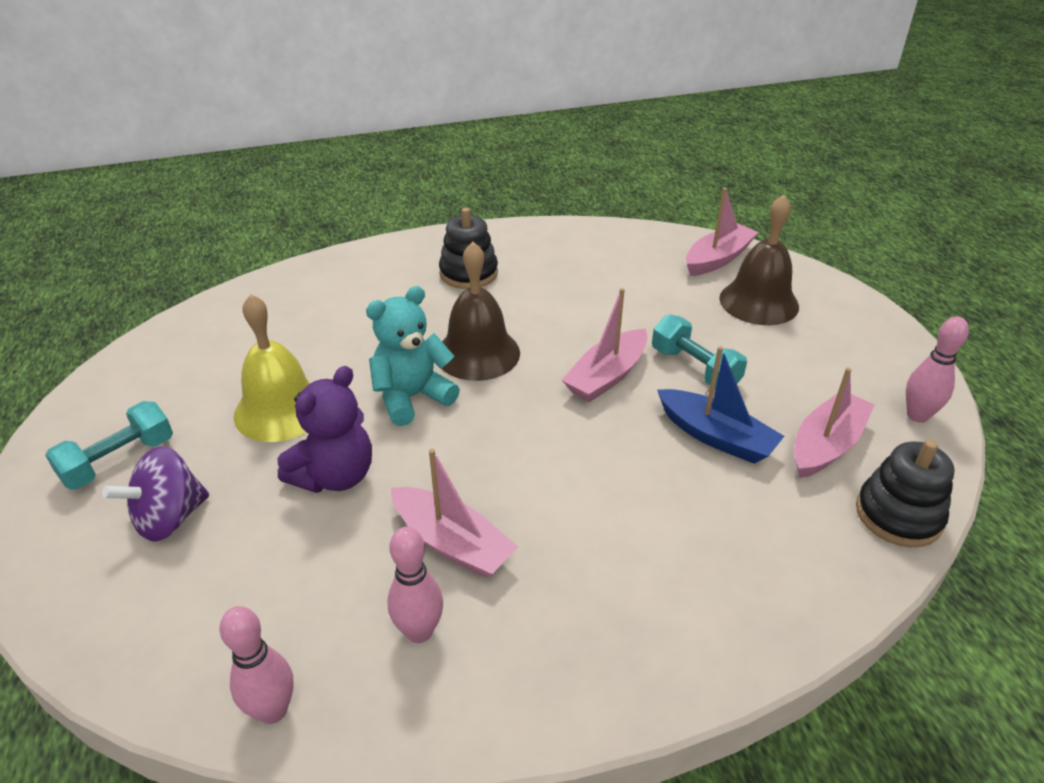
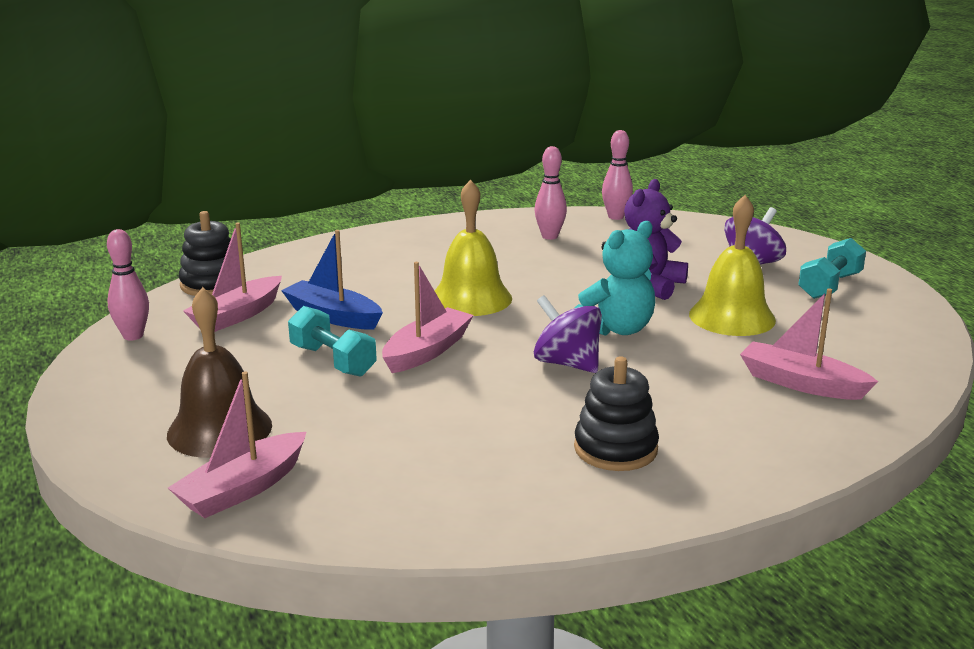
camera: 175 degrees right, 15 degrees down
pink boat [391,449,518,578] -> pink boat moved to [740,289,878,400]
brown bell [441,242,520,381] -> purple spinning top [534,295,602,373]
none -> yellow bell [435,180,512,316]

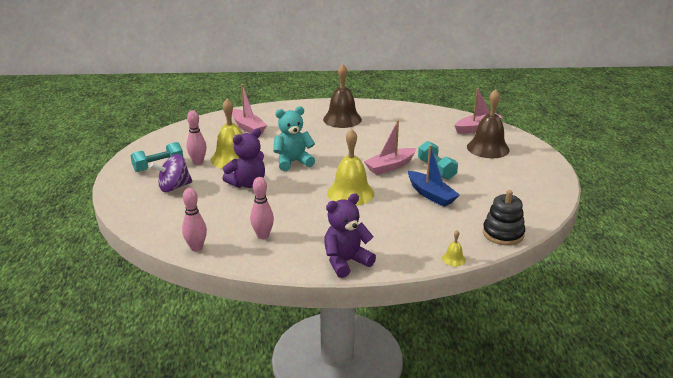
camera: 160 degrees left, 5 degrees up
pink bowling pin [107,229,149,341] -> pink bowling pin moved to [186,110,207,165]
pink boat [183,223,282,332] -> none
purple spinning top [534,295,602,373] -> none
black stacking toy [574,356,659,471] -> brown bell [323,64,362,128]
none -> purple teddy bear [324,193,376,278]
none -> yellow bell [442,230,466,266]

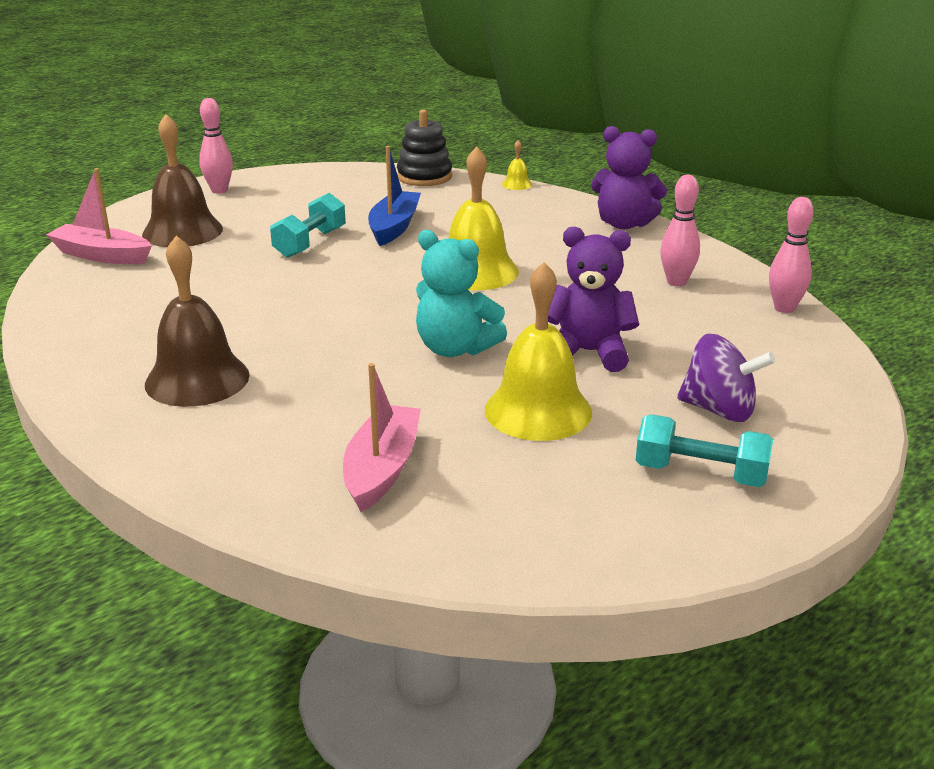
camera: 130 degrees left, 0 degrees up
pink bowling pin [186,110,207,165] -> pink bowling pin moved to [199,98,233,194]
pink boat [364,120,416,175] -> none

